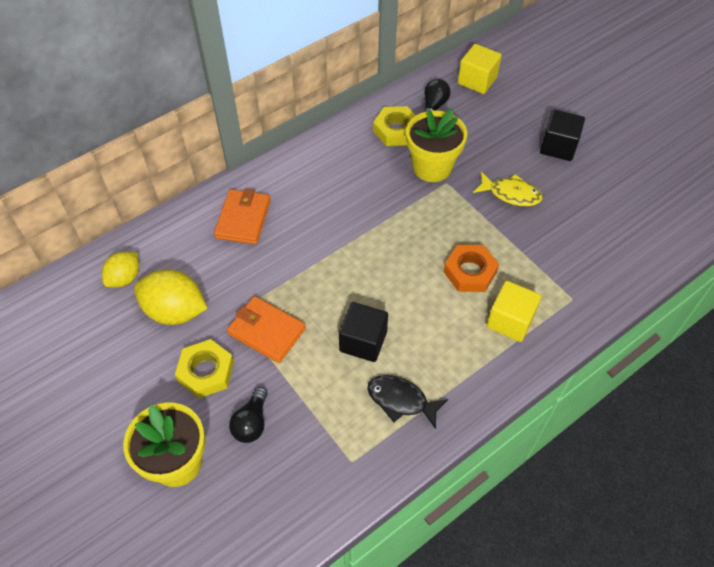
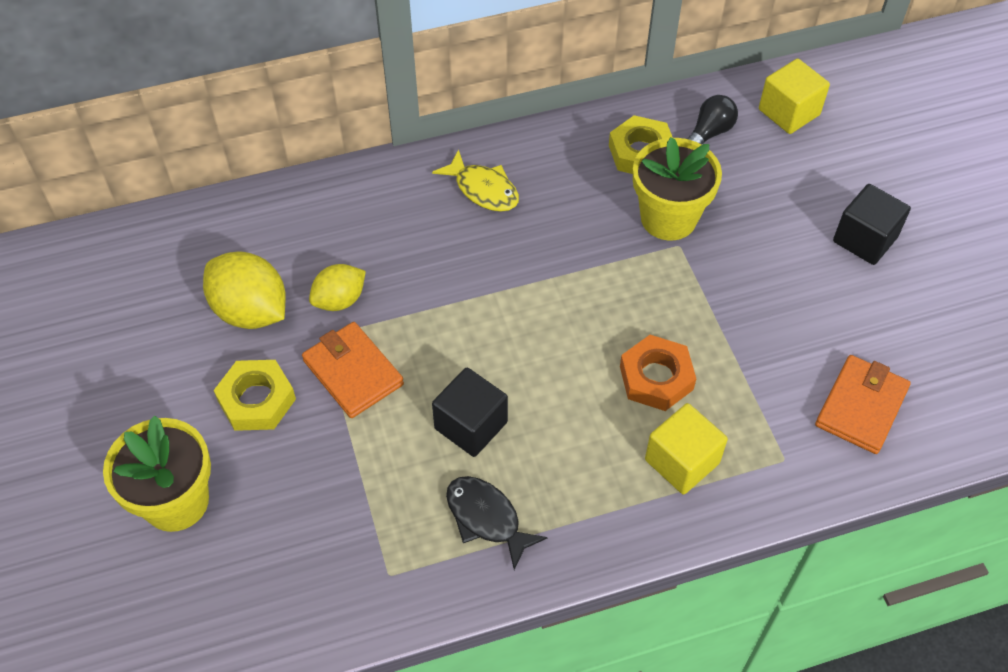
camera: 20 degrees right, 0 degrees up
yellow lemon [102,252,139,288] -> yellow lemon moved to [309,264,366,311]
orange wallet [214,189,271,244] -> orange wallet moved to [815,355,911,454]
black light bulb [229,387,268,443] -> none
yellow fish [473,172,542,207] -> yellow fish moved to [432,149,519,212]

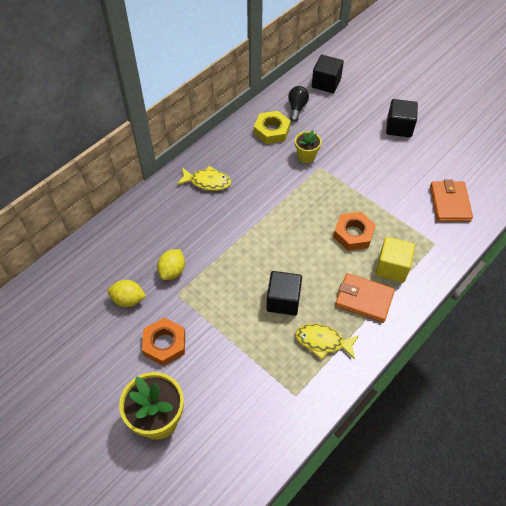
camera: 30 degrees left, 0 degrees up
yellow lemon [203,251,286,329] -> yellow lemon [107,280,146,307], size x0.62
yellow nut [213,360,296,431] -> orange nut [142,318,185,366]
orange wallet [302,322,404,418] -> orange wallet moved to [335,273,395,323]
black fish [446,476,548,570] -> yellow fish [295,324,359,360]
yellow flower pot [633,137,722,241] -> yellow flower pot [295,130,322,163], size x0.57
yellow cube [759,59,830,134] -> black cube [312,55,344,93]

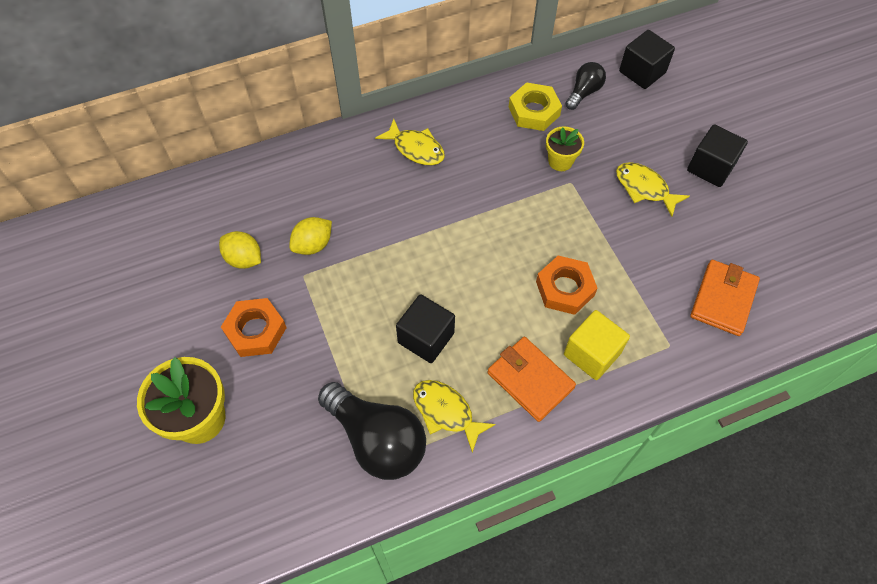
camera: 25 degrees right, 5 degrees up
none -> black light bulb [318,382,426,480]
none -> yellow fish [616,162,690,217]

